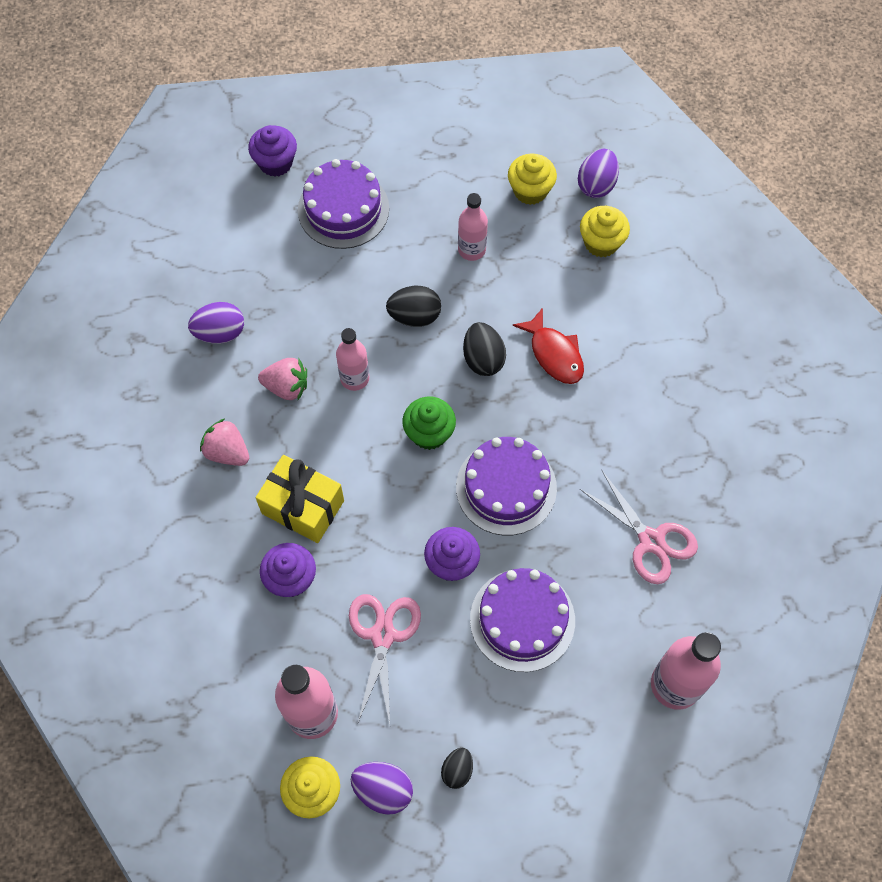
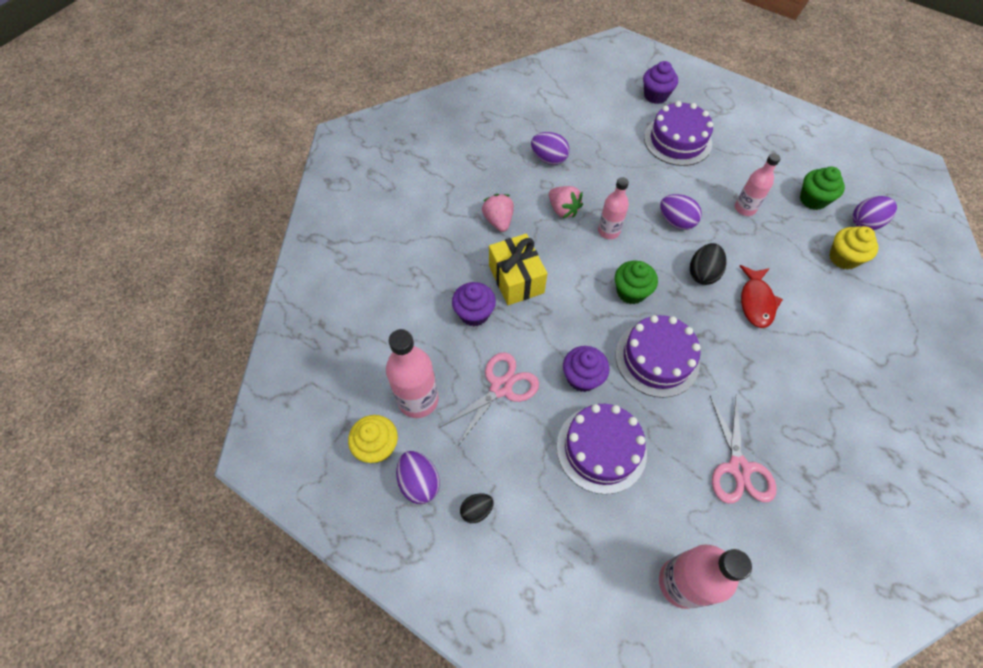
camera: 40 degrees right, 5 degrees down
black egg [386,286,441,327] -> purple egg [660,194,702,230]
yellow cupcake [508,153,557,205] -> green cupcake [800,167,845,210]

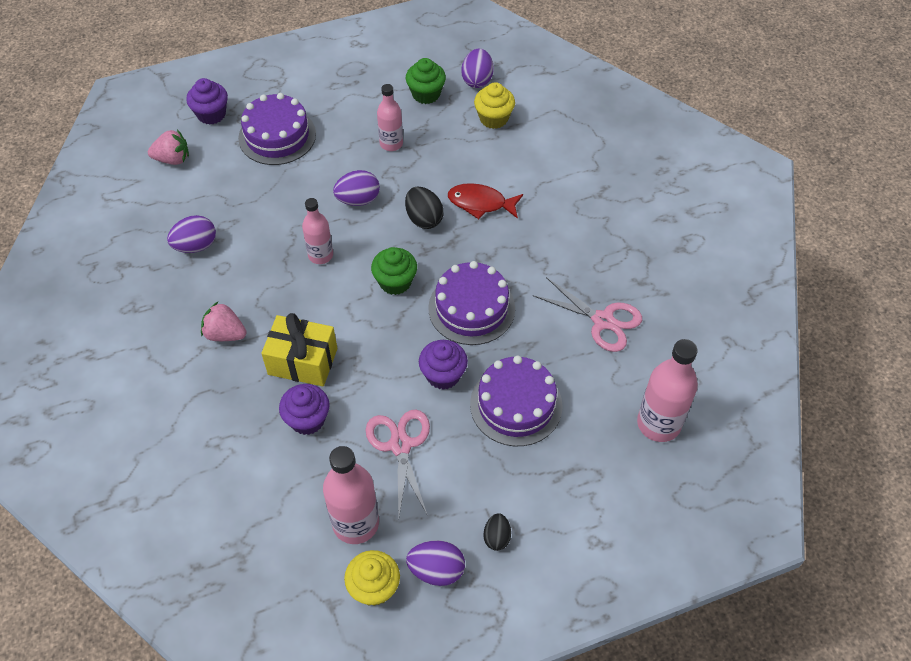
camera: 55 degrees left, 5 degrees down
pink strawberry [549,186,583,218] -> pink strawberry moved to [148,130,189,165]
red fish [740,265,783,328] -> red fish turned 150 degrees clockwise [448,183,523,219]

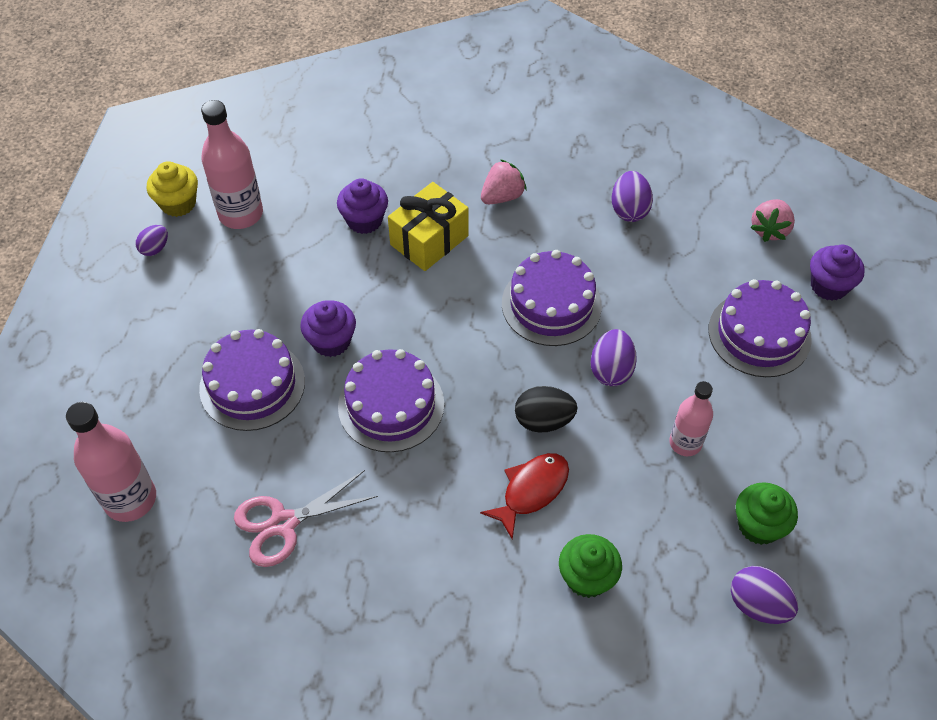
camera: 120 degrees right, 0 degrees up
pink bottle [302,198,333,264] -> purple cake [502,250,602,346]
pink scissors [366,409,430,516] -> none
green cupcake [371,247,417,295] -> green cupcake moved to [559,534,622,598]
purple egg [406,540,465,586] -> purple egg [135,225,168,256], size x0.64
yellow cupcake [474,82,515,129] -> none
black egg [483,513,511,551] -> none

